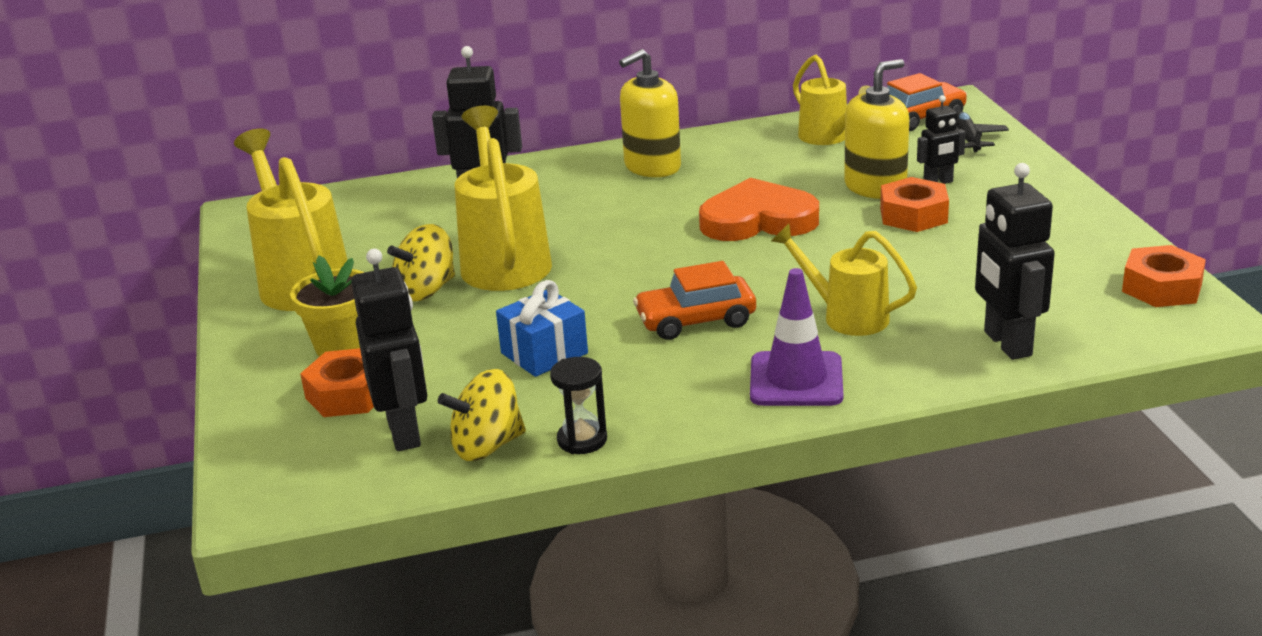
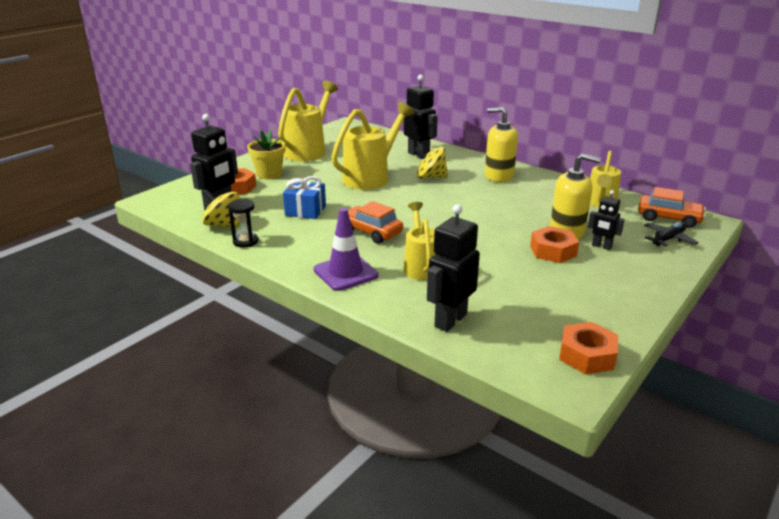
camera: 50 degrees right, 0 degrees up
yellow spinning top [387,224,455,301] -> yellow spinning top moved to [414,147,448,179]
orange heart [699,178,819,241] -> none

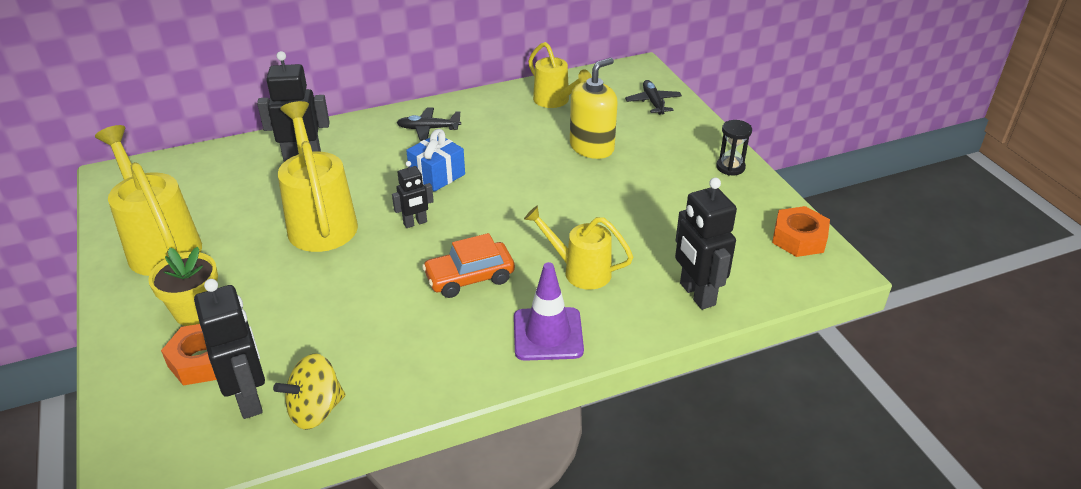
camera: 60 degrees left, 10 degrees up
black hourglass [228,199,258,248] -> black hourglass moved to [716,120,752,176]
blue gift [283,176,326,219] -> blue gift moved to [406,129,465,192]
yellow spinning top [414,147,448,179] -> none
yellow soap dispenser [485,107,518,182] -> black plane [397,108,461,141]
orange nut [530,226,579,263] -> none
black robot [588,190,625,250] -> black robot moved to [392,161,434,228]
orange car [638,187,706,228] -> none

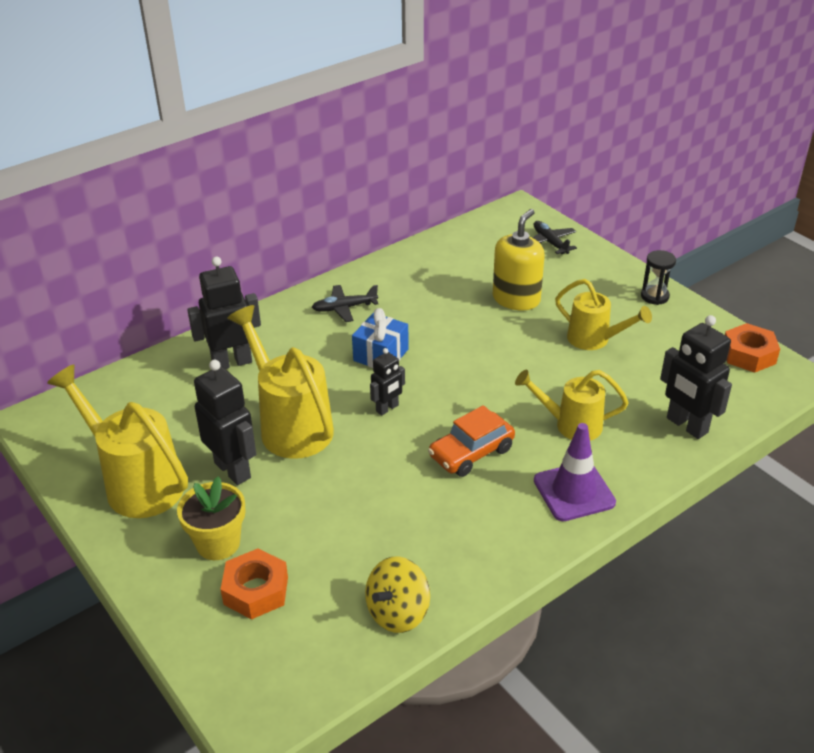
camera: 15 degrees left, 0 degrees up
black robot [194,279,265,419] -> black robot moved to [194,360,256,485]
yellow watering can [528,42,592,108] -> yellow watering can moved to [555,279,652,350]

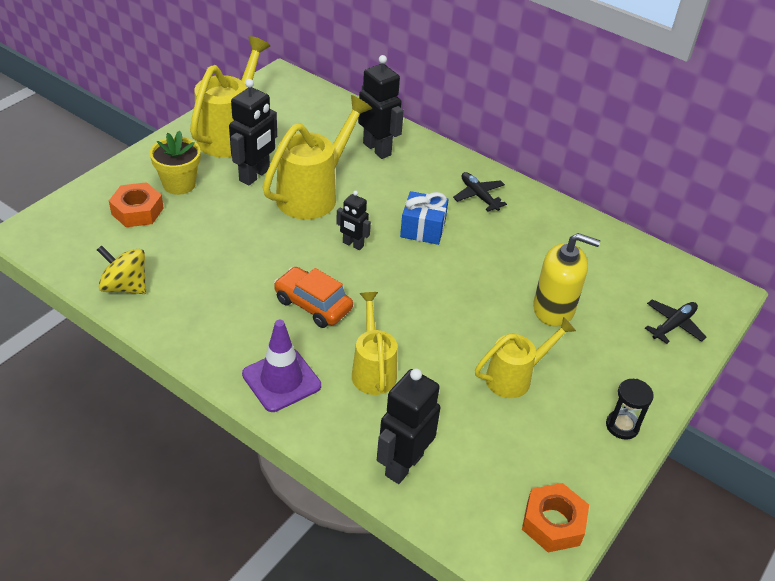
camera: 70 degrees right, 5 degrees up
yellow watering can [555,279,652,350] -> yellow watering can turned 135 degrees counterclockwise [475,317,576,398]

